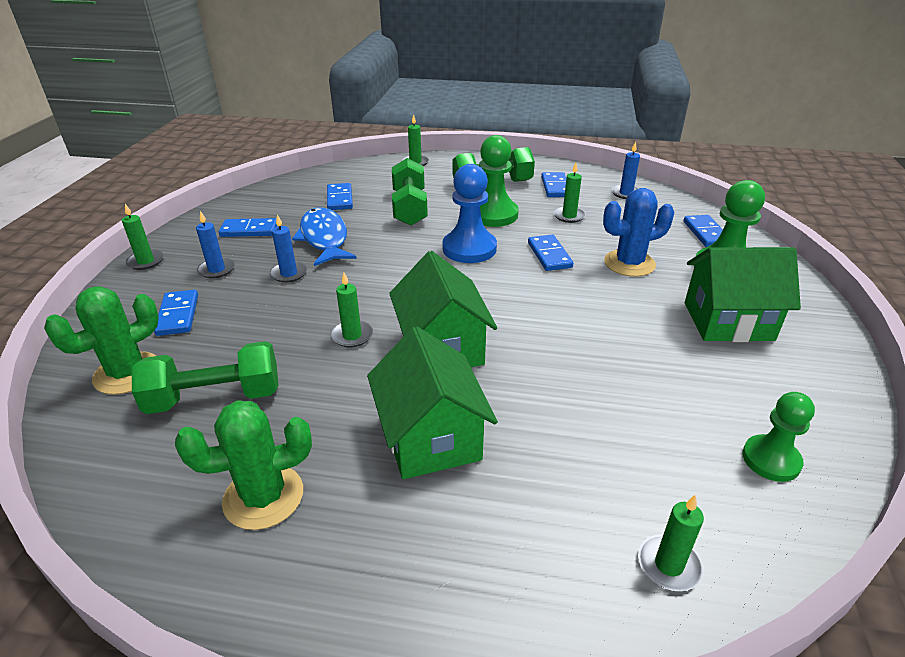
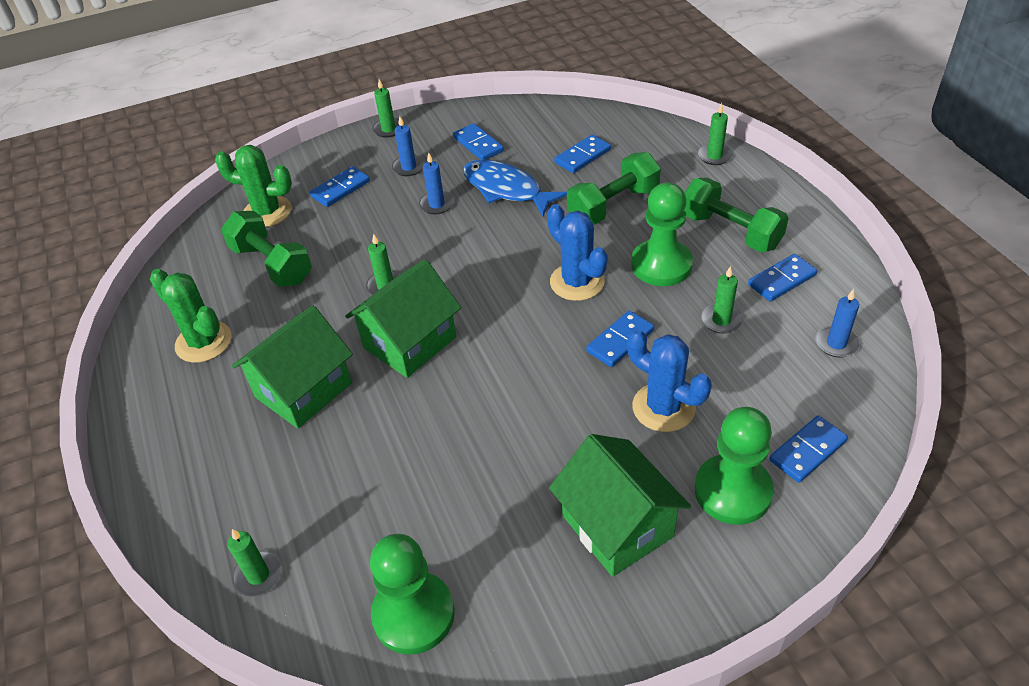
camera: 60 degrees right, 10 degrees up
blue fish [292,207,357,266] -> blue fish turned 90 degrees counterclockwise [463,159,567,216]
blue pawn [443,164,497,263] -> blue cactus [547,204,608,301]
green pawn [742,392,815,482] -> green pawn [370,534,455,654], size x1.55

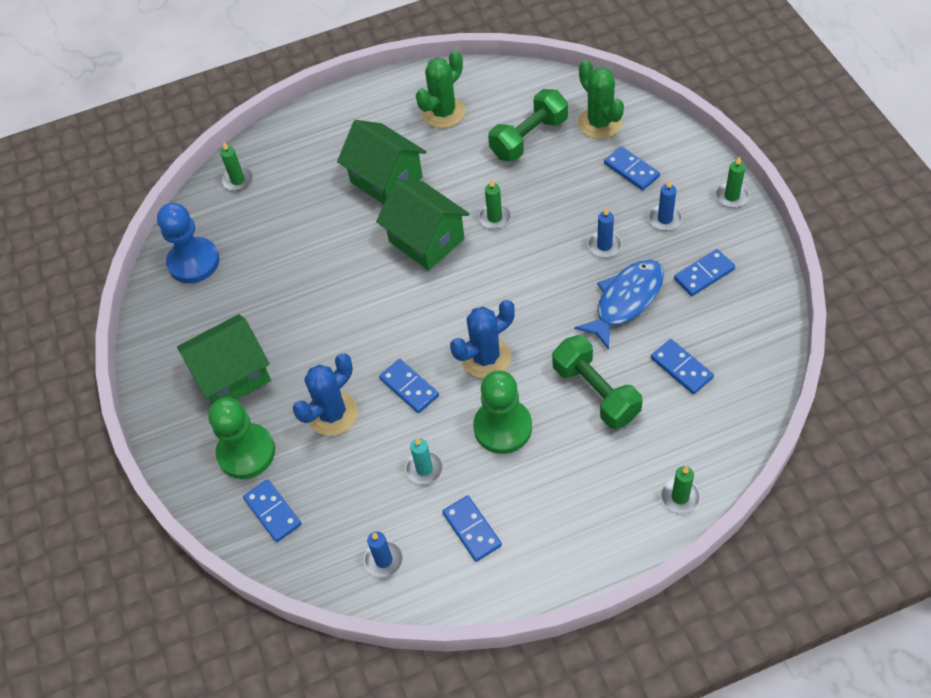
camera: 95 degrees right, 10 degrees up
green cactus [215,145,292,227] -> green cactus turned 45 degrees counterclockwise [578,60,624,139]
green pawn [370,534,455,654] -> blue pawn [157,203,220,283]
green dumbbell [684,178,788,252] -> none
green candle [701,266,743,333] -> turquoise candle [405,438,443,485]

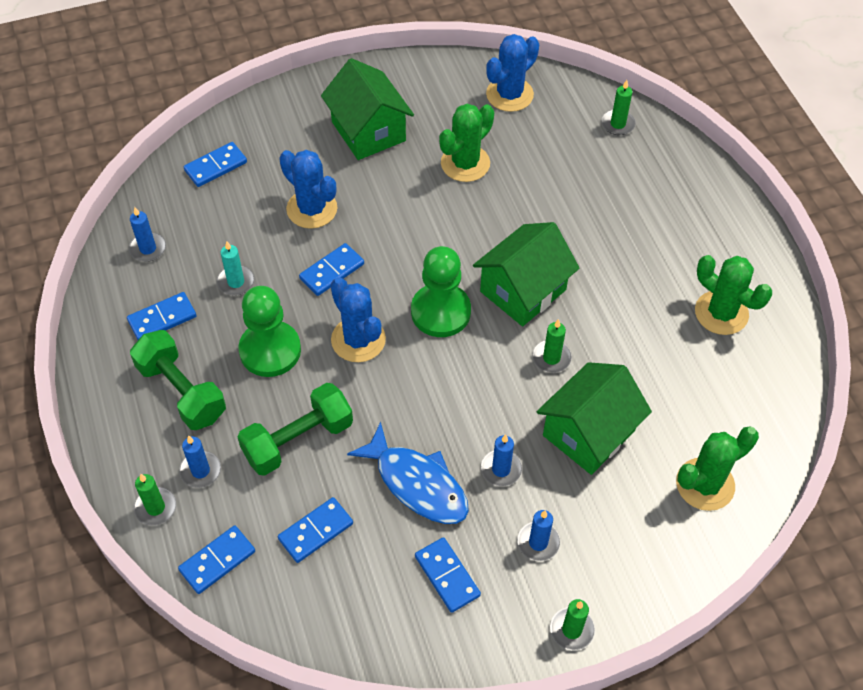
camera: 85 degrees right, 0 degrees up
blue pawn [157,203,220,283] -> blue cactus [486,34,539,112]
green pawn [208,397,275,479] -> green pawn moved to [411,246,471,337]
green house [337,120,426,204] -> green house moved to [537,362,652,475]
green dumbbell [488,89,568,162] -> green dumbbell moved to [130,330,226,430]
blue domino [604,146,660,190] -> blue domino moved to [178,525,255,594]
none -> blue candle [179,435,221,488]
none -> green cactus [439,104,494,182]

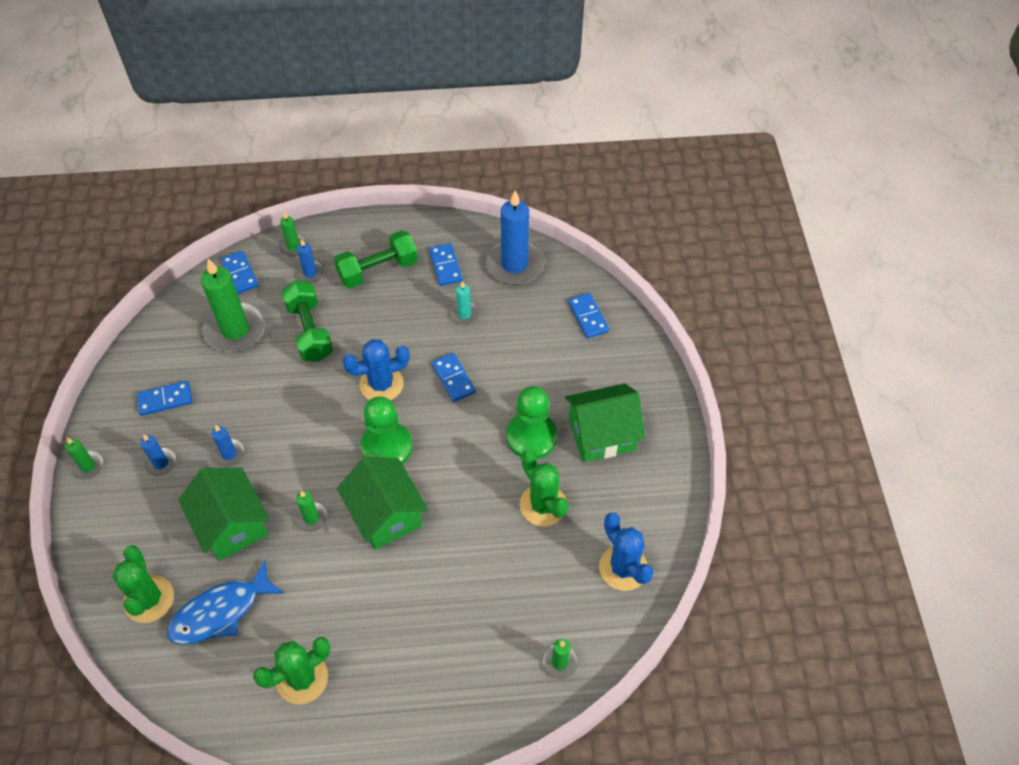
camera: 105 degrees right, 0 degrees up
blue candle [129,207,166,262] -> blue candle [485,190,545,285], size x2.05
green pawn [238,286,301,377] -> green pawn moved to [506,386,558,459]
blue domino [278,497,353,563] -> green candle [201,259,266,352]
blue cactus [279,150,337,229] -> none
blue fish [347,422,469,524] -> blue fish moved to [167,560,284,645]

